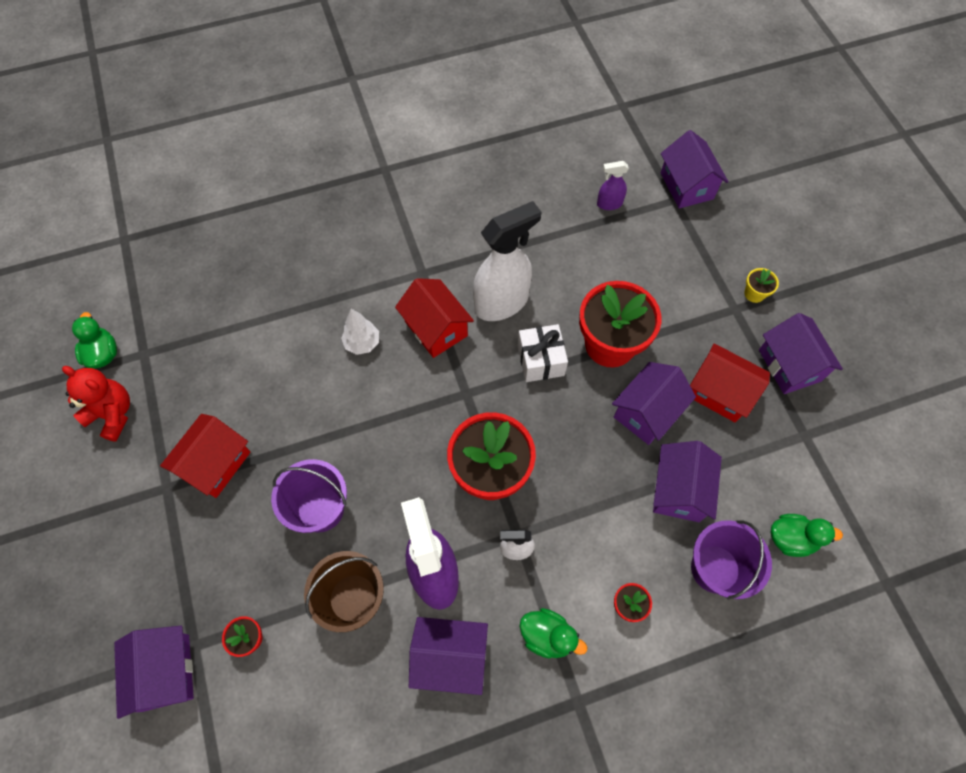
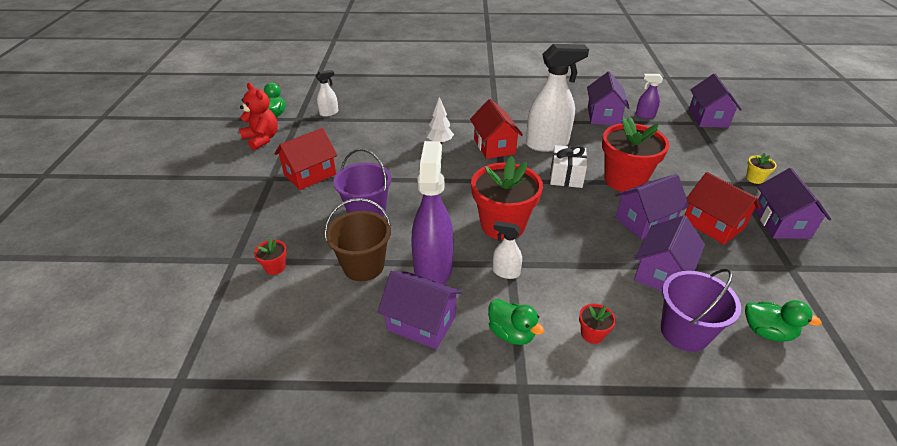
camera: 20 degrees right, 25 degrees down
purple house [114,626,194,719] -> purple house moved to [587,71,630,125]
none -> white spray bottle [316,70,338,117]

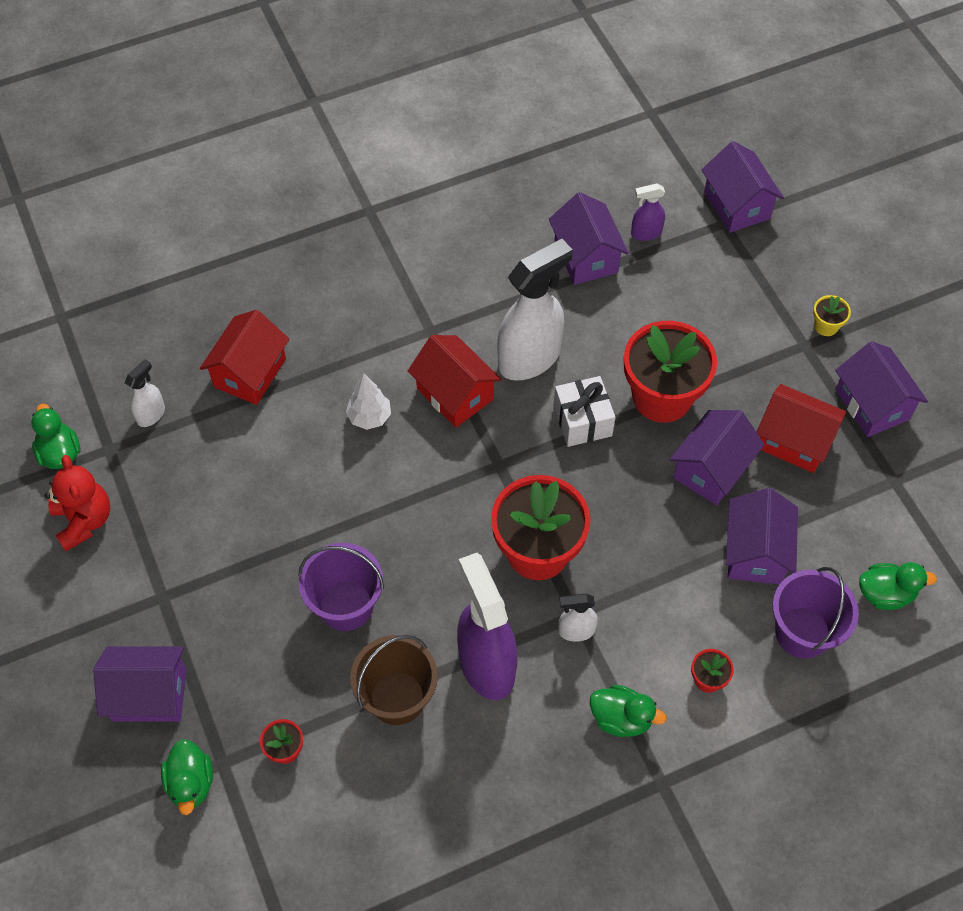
camera: 25 degrees left, 20 degrees up
red teddy bear [239,83,278,150] -> red teddy bear turned 45 degrees clockwise [45,455,110,551]
red house [274,128,338,190] -> red house moved to [200,310,290,405]
purple house [378,271,462,349] -> purple house moved to [93,647,186,722]
none -> green duck [161,739,213,815]

